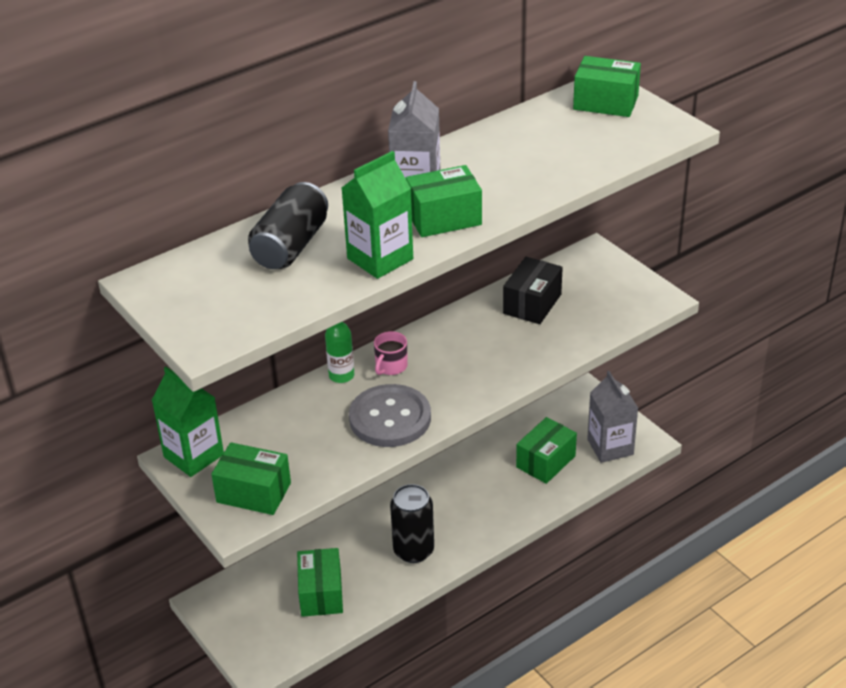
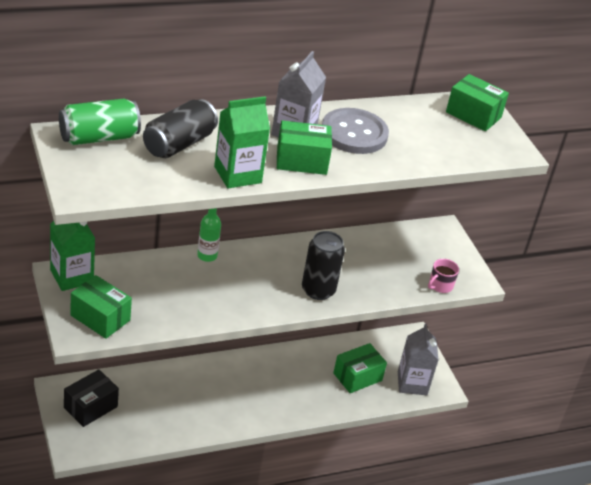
camera: 10 degrees right, 0 degrees up
green box [297,548,343,617] -> none
grey button [349,384,431,447] -> grey button moved to [322,108,389,154]
pink mug [374,331,408,375] -> pink mug moved to [428,259,459,293]
black can [390,484,434,563] -> black can moved to [302,231,345,300]
black box [503,257,563,324] -> black box moved to [64,369,119,427]
none -> green can [59,98,141,145]

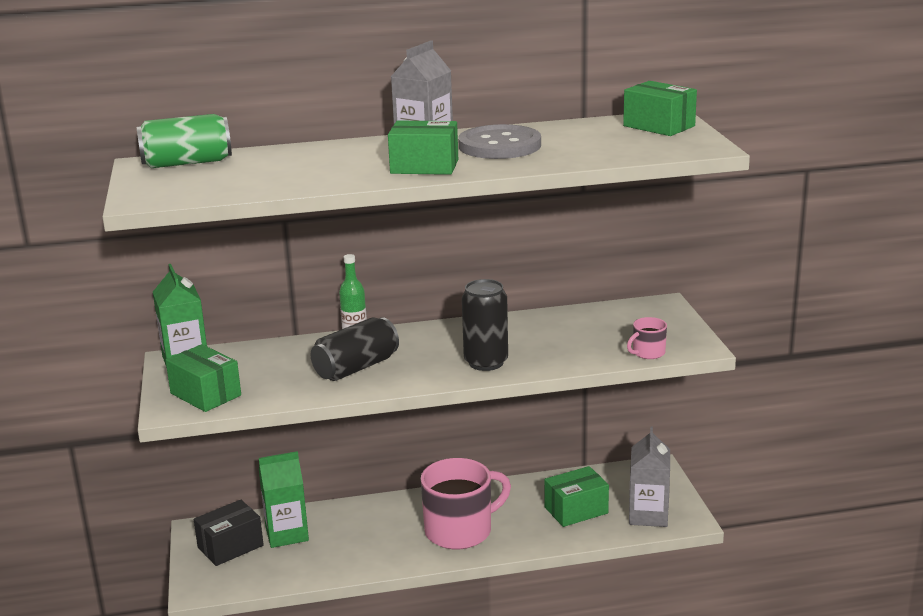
camera: 15 degrees right, 15 degrees down
black can [143,99,218,158] -> black can moved to [311,317,399,381]
green carton [214,96,270,188] -> green carton moved to [259,451,309,548]
none -> pink mug [420,458,511,549]

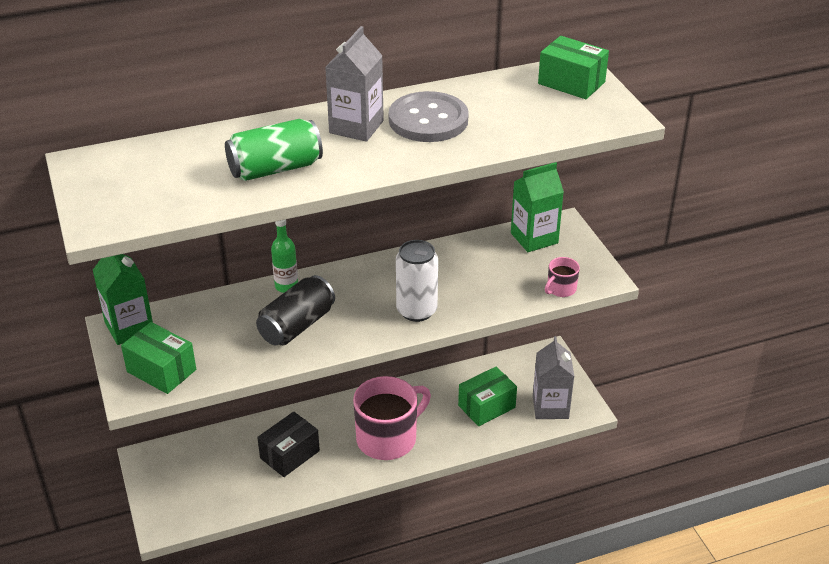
camera: 10 degrees left, 15 degrees up
green can [137,114,232,168] -> green can moved to [225,119,323,181]
black box [194,500,264,566] -> black box moved to [257,412,320,477]
green carton [259,451,309,548] -> green carton moved to [511,162,564,252]
green box [388,121,458,175] -> none
black can [462,279,508,371] -> white can [396,240,438,322]

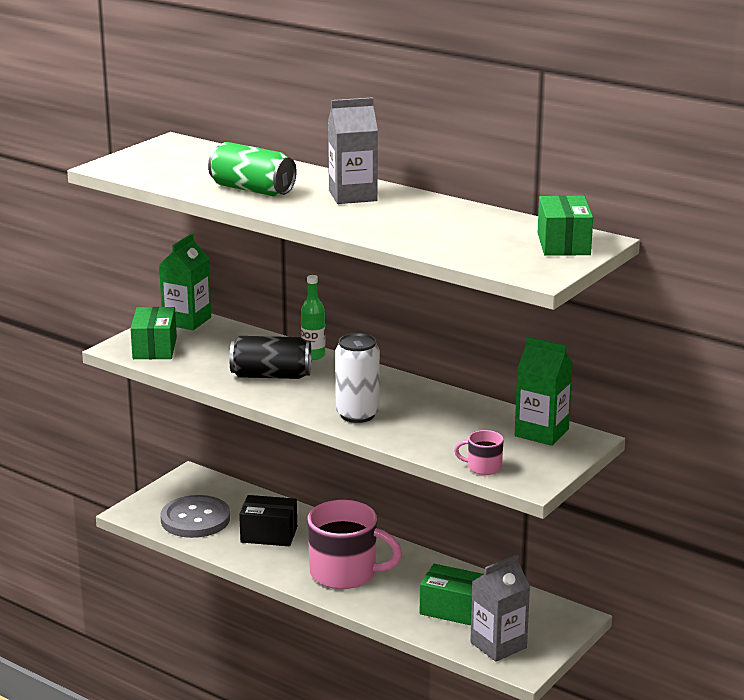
camera: 55 degrees right, 15 degrees down
grey button [389,91,469,142] -> grey button moved to [160,495,230,538]

